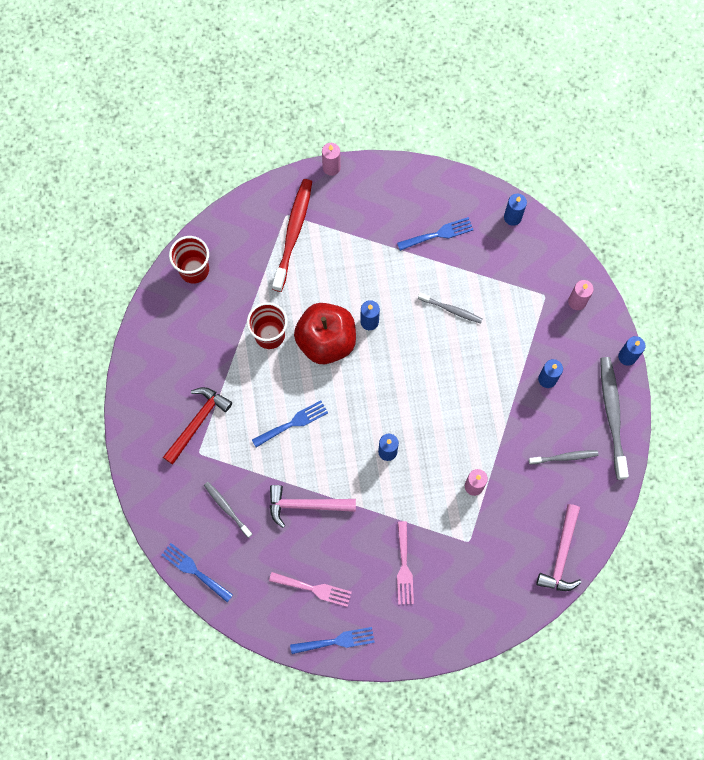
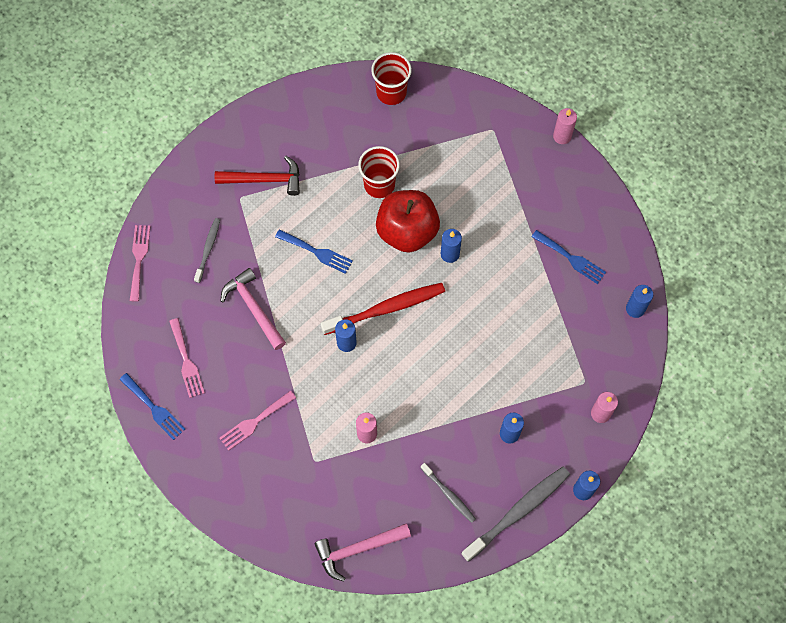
camera: 55 degrees right, 5 degrees down
blue fork [161,543,233,602] -> pink fork [130,225,151,301]
red toothbrush [272,179,312,292] -> red toothbrush moved to [320,283,445,335]
grey toothbrush [418,293,482,323] -> none

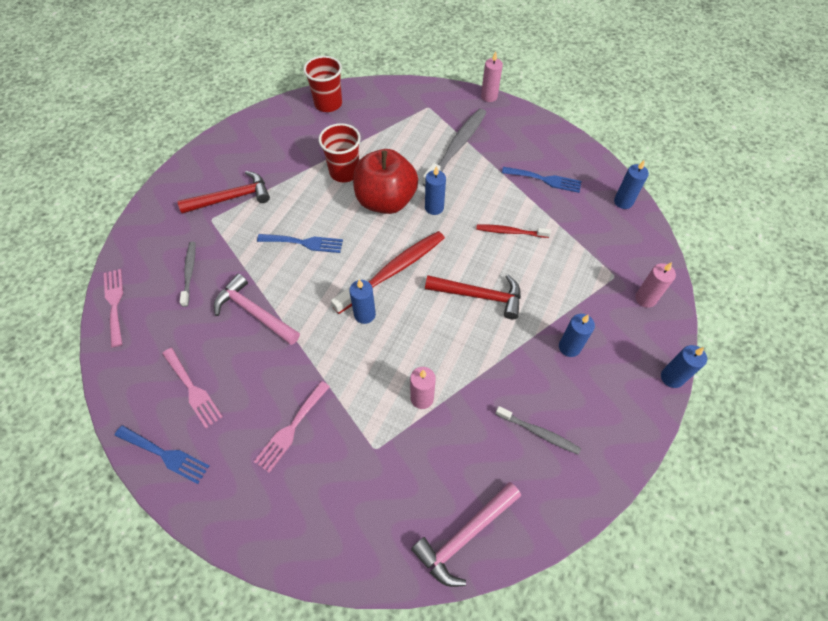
camera: 20 degrees left, 10 degrees down
grey toothbrush [461,467,570,562] -> grey toothbrush moved to [422,108,486,187]
none -> red hammer [425,275,521,319]
none -> red toothbrush [476,225,551,238]

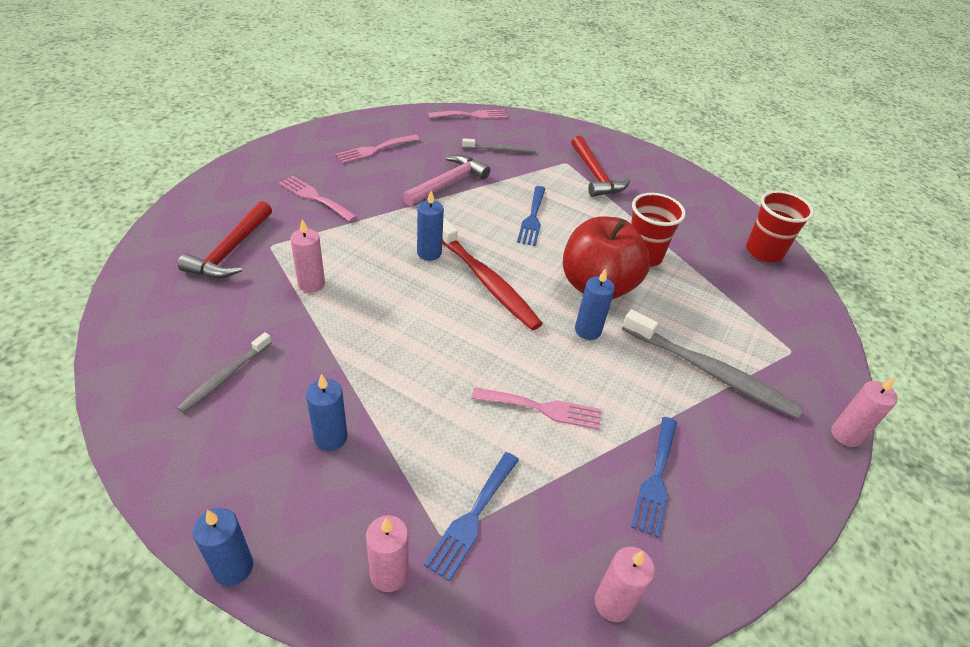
camera: 90 degrees right, 15 degrees down
blue fork [115,425,209,484] -> blue fork moved to [424,452,519,581]
pink hammer [411,482,521,587] -> none
red hammer [425,275,521,319] -> red hammer moved to [178,201,272,278]
red toothbrush [476,225,551,238] -> pink fork [472,387,601,430]
blue candle [614,160,649,209] -> pink candle [595,547,655,622]

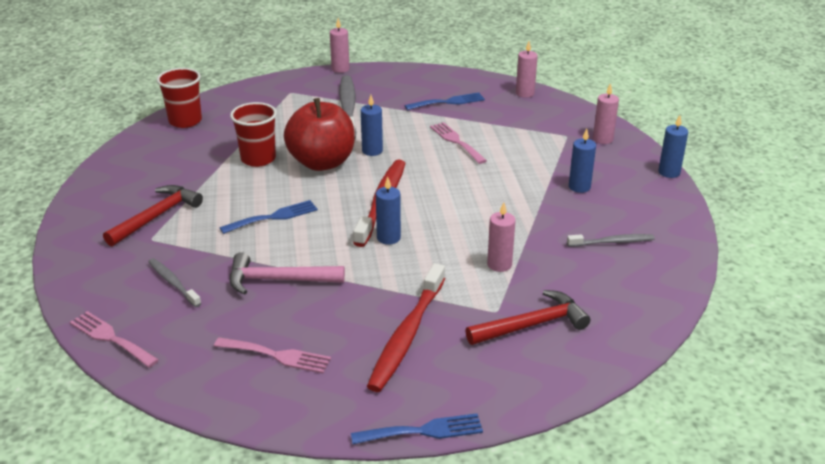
camera: 125 degrees left, 10 degrees down
pink fork [279,176,357,222] -> red toothbrush [367,263,445,392]
blue fork [424,452,519,581] -> blue fork moved to [351,413,483,444]

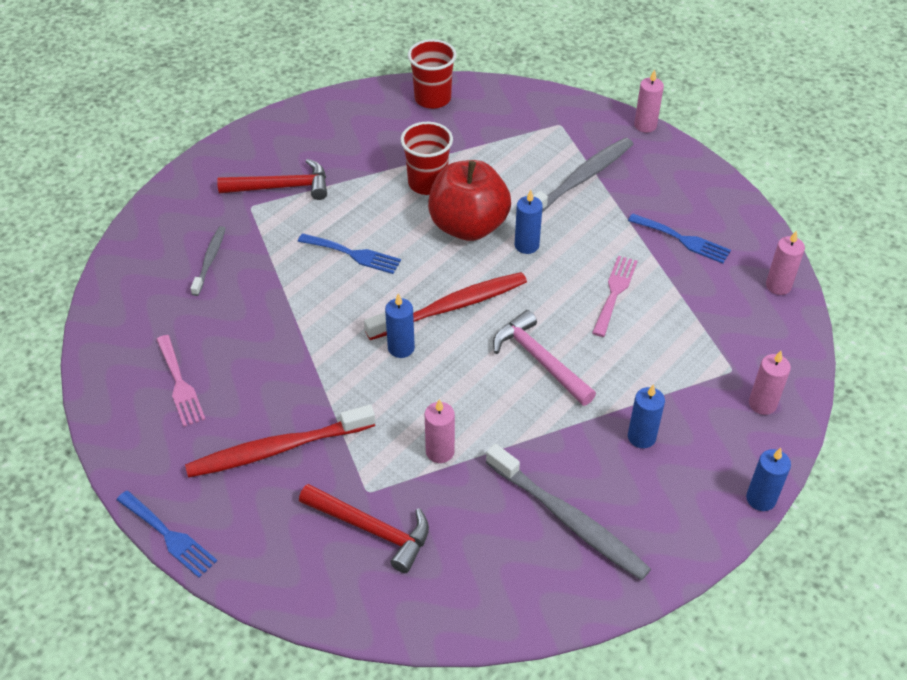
camera: 50 degrees right, 15 degrees up
pink fork [70,311,159,368] -> none
pink hammer [230,252,345,295] -> pink hammer moved to [493,310,596,406]
grey toothbrush [567,234,655,247] -> grey toothbrush [486,444,651,580], size x1.80

